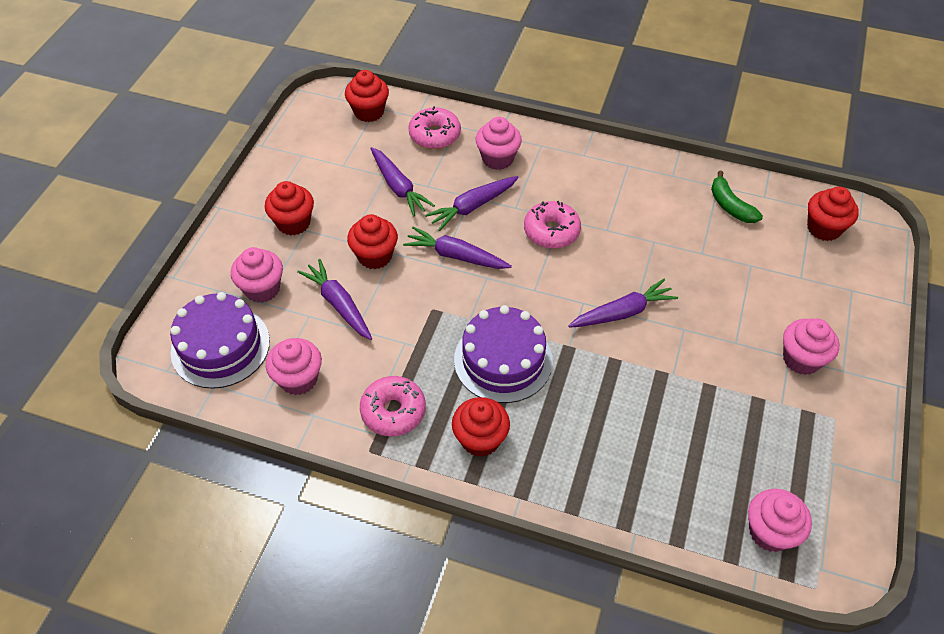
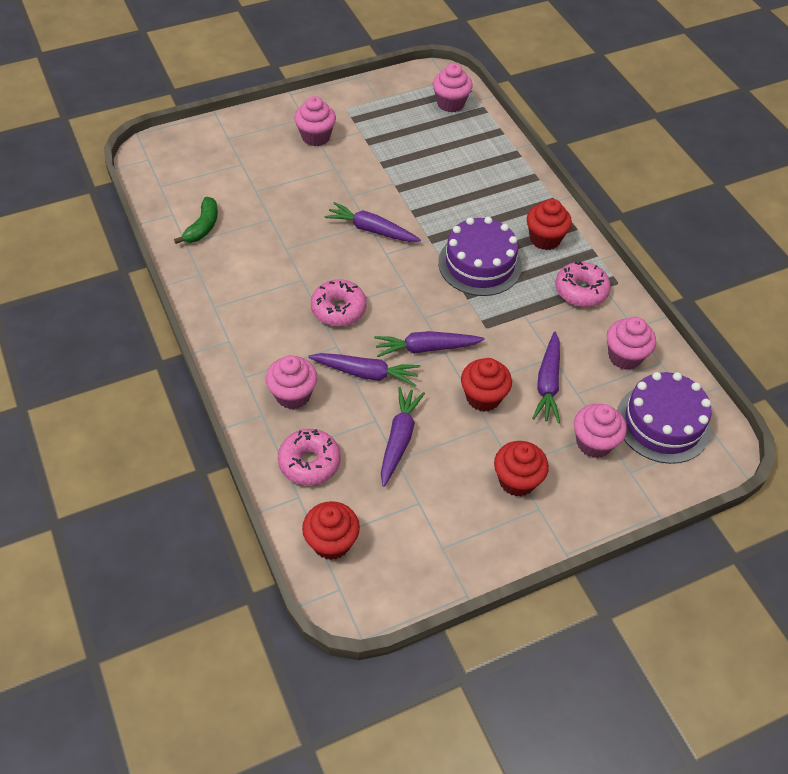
camera: 135 degrees left, 0 degrees up
purple carrot [403,227,512,269] -> purple carrot turned 105 degrees clockwise [374,331,485,357]
red cupcake [807,187,859,241] -> none

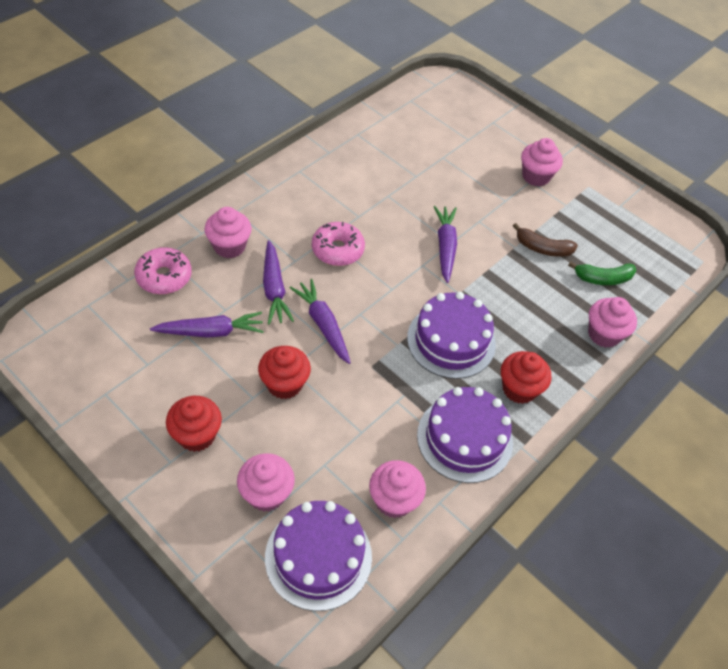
camera: 65 degrees right, 0 degrees up
green banana [174,197,218,244] -> green banana moved to [568,261,636,285]
red cupcake [302,501,360,560] -> none
pink cupcake [433,63,473,112] -> pink cupcake moved to [588,297,637,348]
purple carrot [532,332,560,423] -> none
pink donut [555,261,611,307] -> purple cake [417,387,513,483]
none -> brown banana [513,223,578,257]

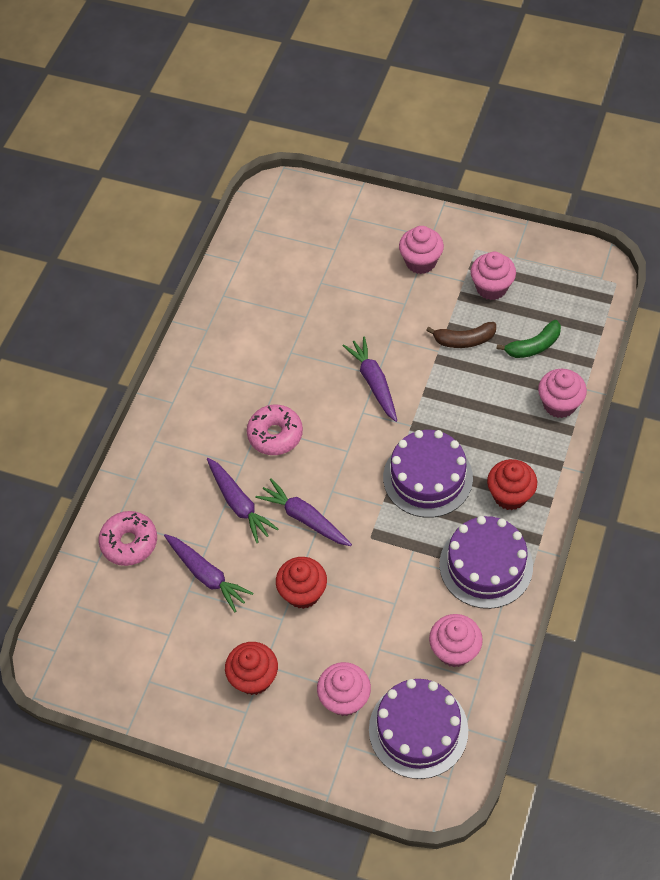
camera: 15 degrees left, 5 degrees up
purple carrot [150,312,264,338] -> purple carrot turned 75 degrees clockwise [164,534,253,612]
pink cupcake [204,207,252,258] -> pink cupcake moved to [471,252,516,300]

